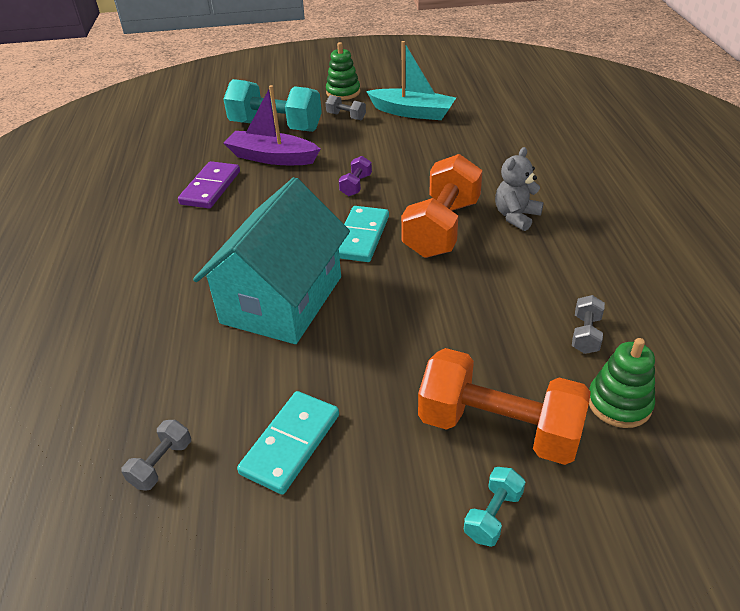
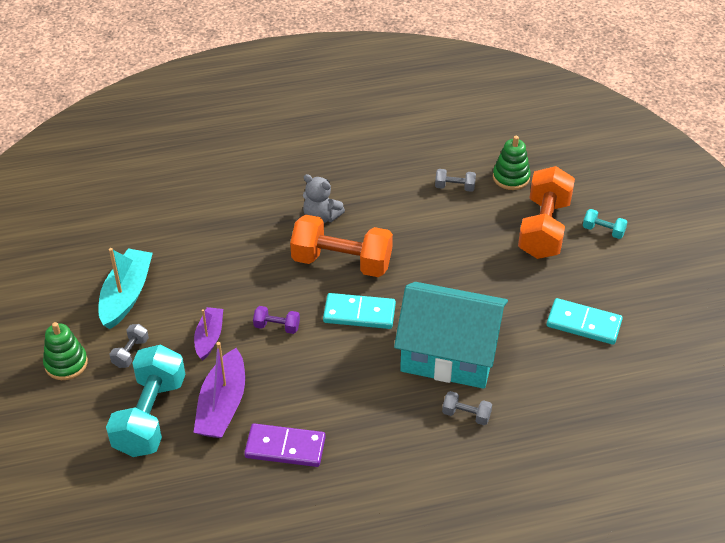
camera: 100 degrees left, 5 degrees up
grey dumbbell [121,420,191,491] -> grey dumbbell moved to [442,391,492,425]
none -> purple boat [194,307,223,360]

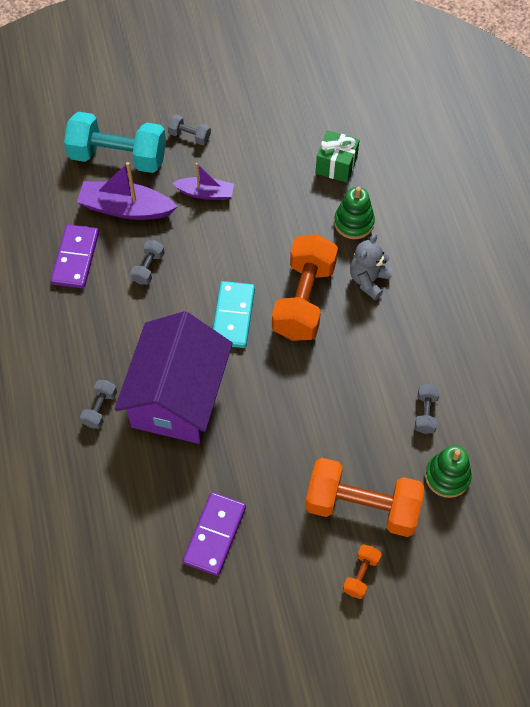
camera: 90 degrees right, 15 degrees up
green stacking toy [43,322,88,380] -> green stacking toy moved to [334,187,375,239]
turquoise boat [98,248,153,329] -> none
purple dumbbell [253,306,300,334] -> none
turquoise house [394,282,508,389] -> purple house [115,311,233,444]
turquoise domino [547,298,623,345] -> purple domino [183,492,246,576]
turquoise dumbbell [583,209,627,239] -> orange dumbbell [343,544,382,599]
none -> grey dumbbell [131,240,164,285]
none -> green gift [316,130,359,183]

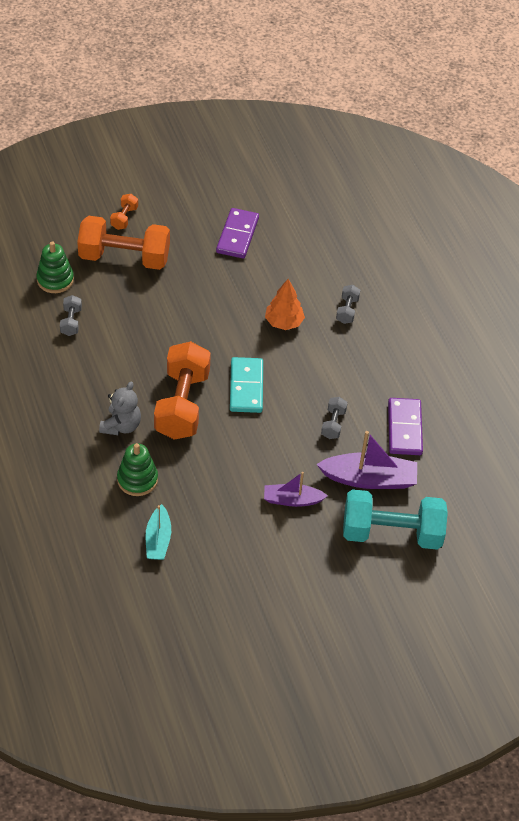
camera: 170 degrees right, 10 degrees down
purple house [115,311,233,444] -> orange tree [265,279,305,330]
grey dumbbell [167,114,211,145] -> none
green gift [316,130,359,183] -> turquoise boat [145,504,171,560]

